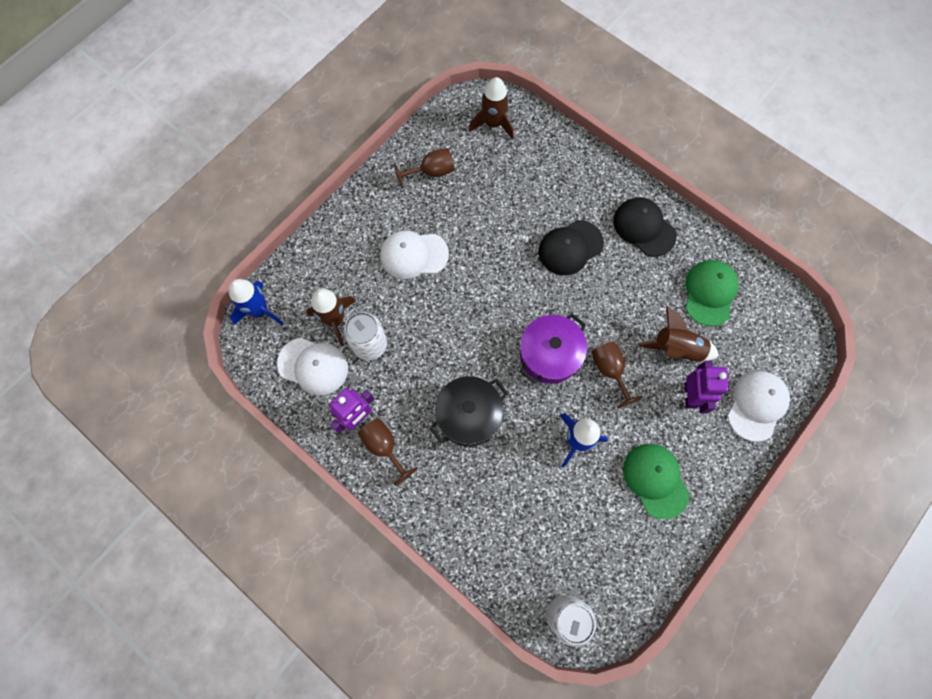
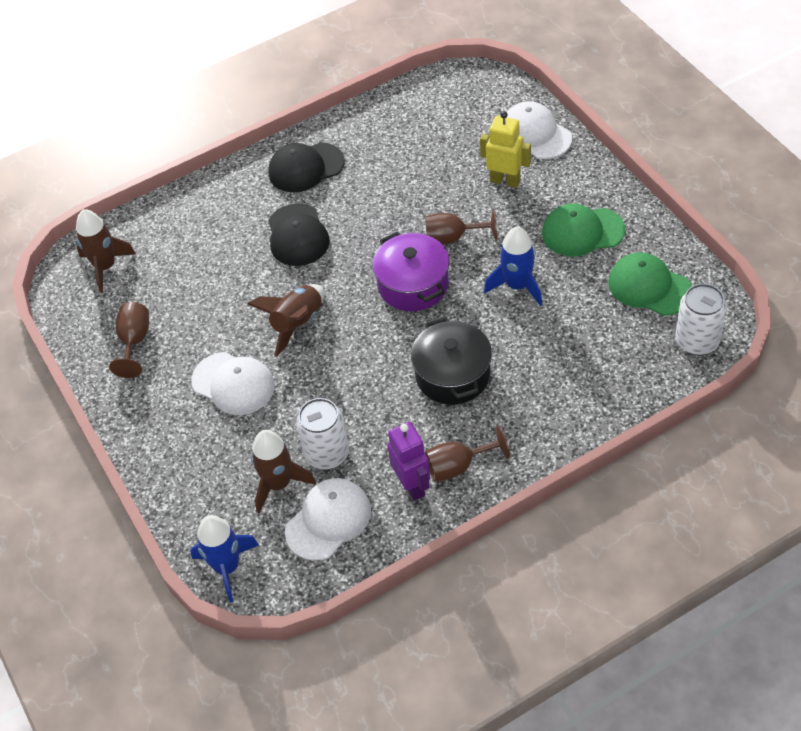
camera: 65 degrees left, 20 degrees down
white cap [380,230,449,279] -> white cap turned 75 degrees counterclockwise [191,352,275,415]
brown rocket [638,306,719,362] -> brown rocket moved to [247,284,324,357]
purple robot [685,361,729,414] -> yellow robot [480,111,531,188]
green cap [686,260,738,326] -> green cap moved to [608,252,692,316]

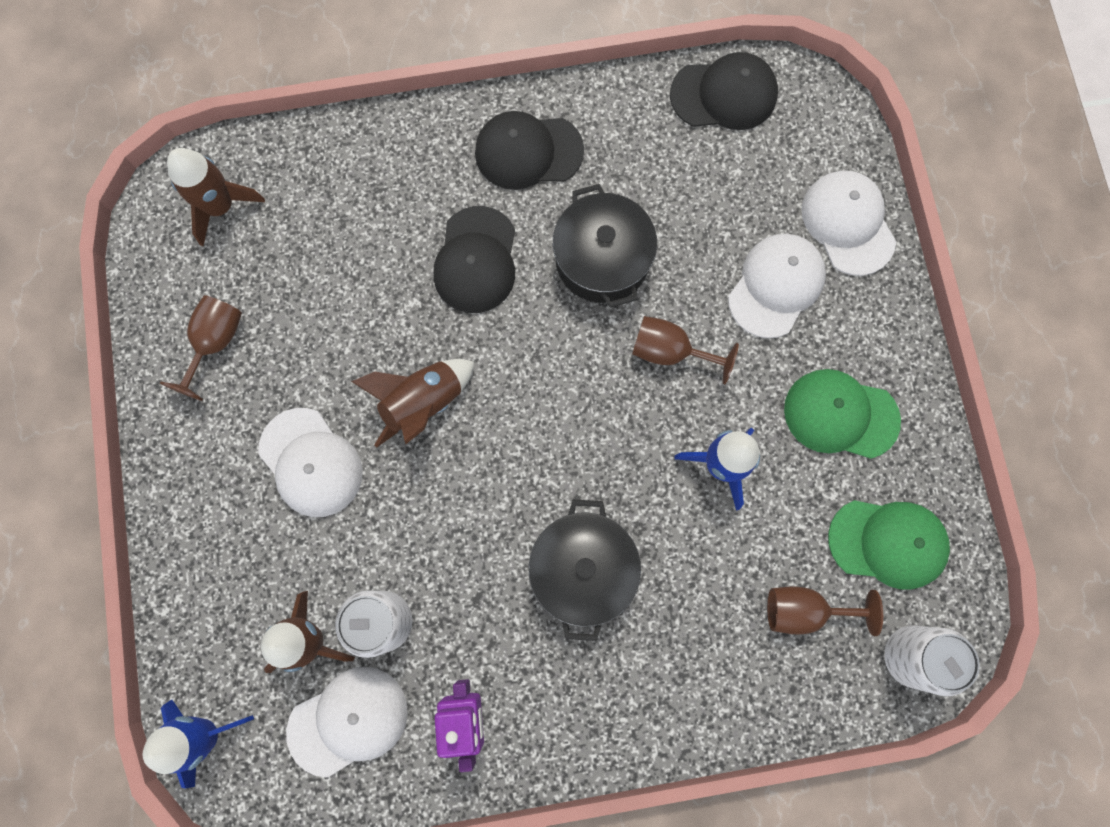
camera: 15 degrees right, 25 degrees up
purple pot [373,231,449,311] -> none
brown goblet [425,426,510,482] -> brown goblet moved to [767,587,883,636]
yellow robot [480,111,531,188] -> white cap [728,234,826,338]
green cap [608,252,692,316] -> green cap turned 135 degrees clockwise [828,500,950,590]
none -> black pot [553,184,657,308]
none -> black cap [670,52,778,130]

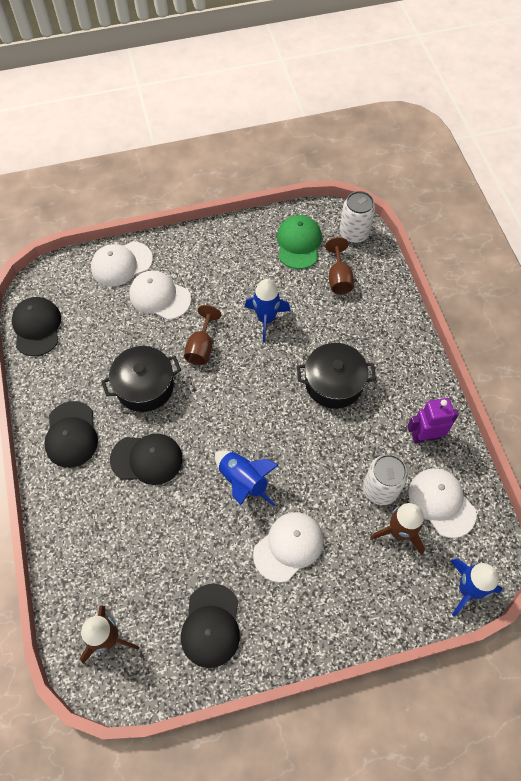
camera: 95 degrees left, 15 degrees down
brown goblet [160,295,242,401] -> black cap [181,584,240,668]
brown rocket [351,359,474,448] -> blue rocket [215,450,278,506]
green cap [784,369,901,459] -> none

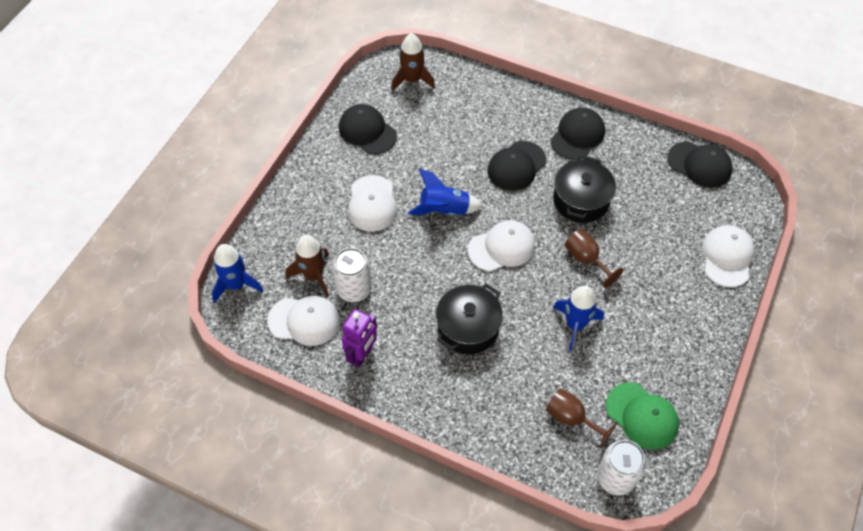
camera: 130 degrees right, 5 degrees down
black cap [44,401,98,468] -> black cap turned 90 degrees clockwise [550,107,605,160]
white cap [129,270,191,320] -> white cap moved to [468,220,535,272]

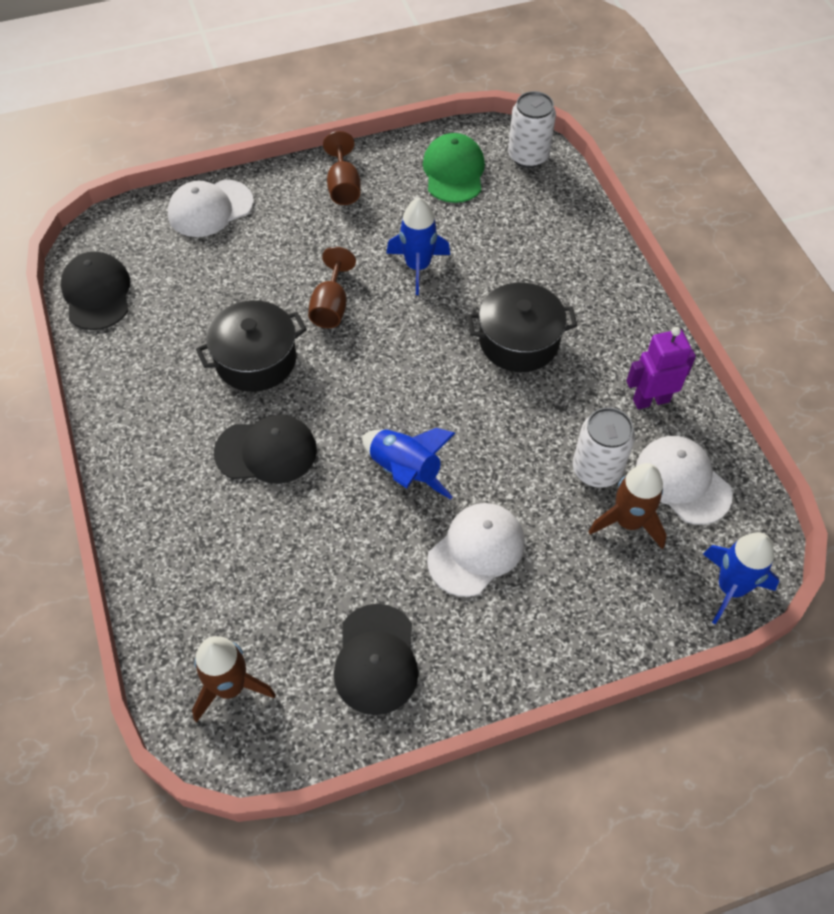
camera: 135 degrees left, 0 degrees up
white cap [468,220,535,272] -> none
brown goblet [546,388,616,449] -> brown goblet moved to [323,131,361,205]
black cap [550,107,605,160] -> none

